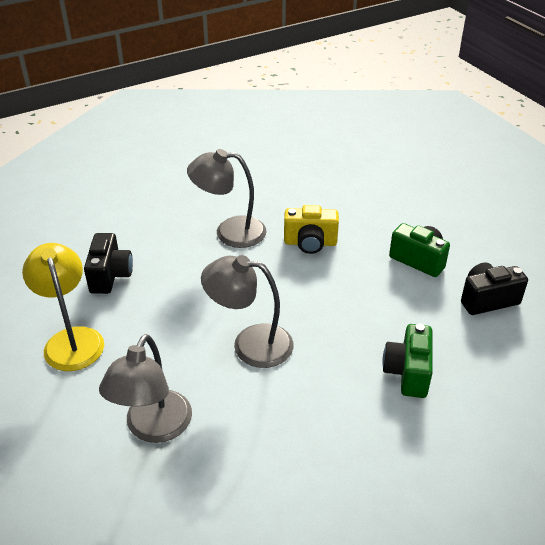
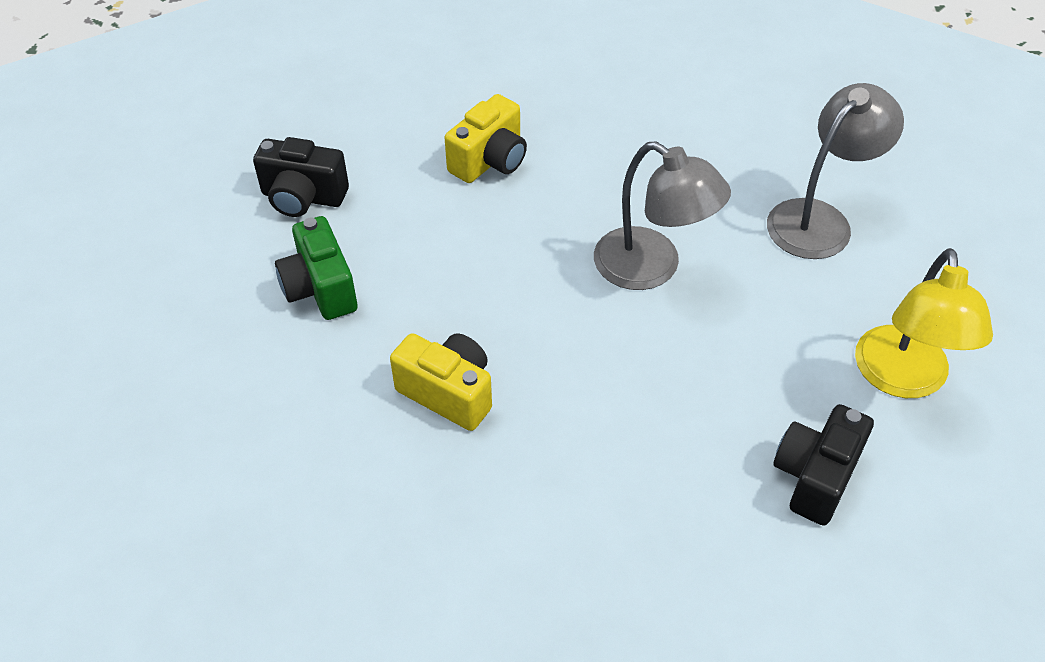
camera: 150 degrees left, 10 degrees up
grey lamp [187,149,267,248] -> none
green camera [383,324,433,398] -> yellow camera [445,94,527,183]

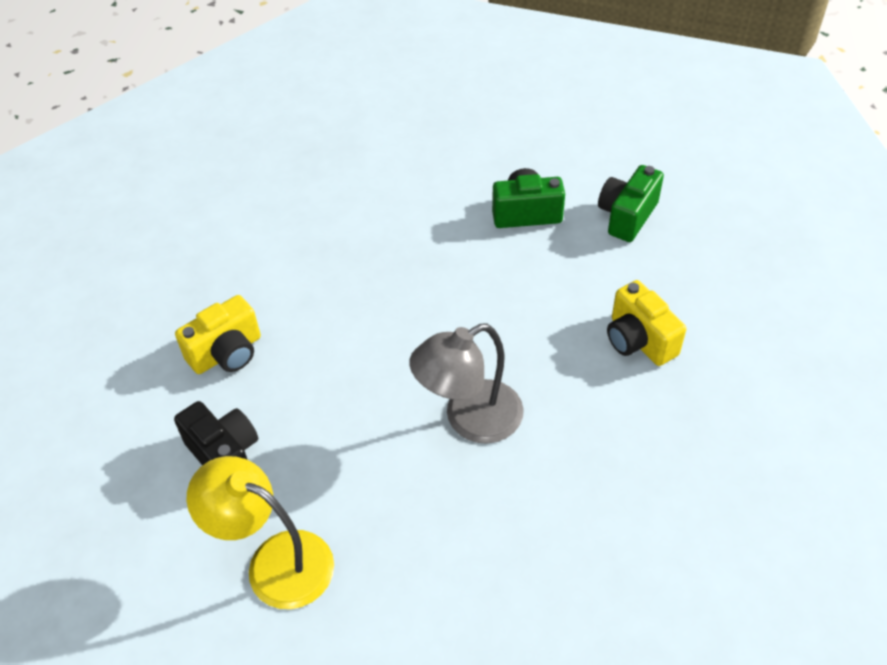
camera: 110 degrees right, 0 degrees up
black camera [253,137,349,217] -> green camera [598,165,664,242]
yellow camera [390,333,492,431] -> yellow camera moved to [175,295,261,374]
grey lamp [767,83,904,259] -> none

